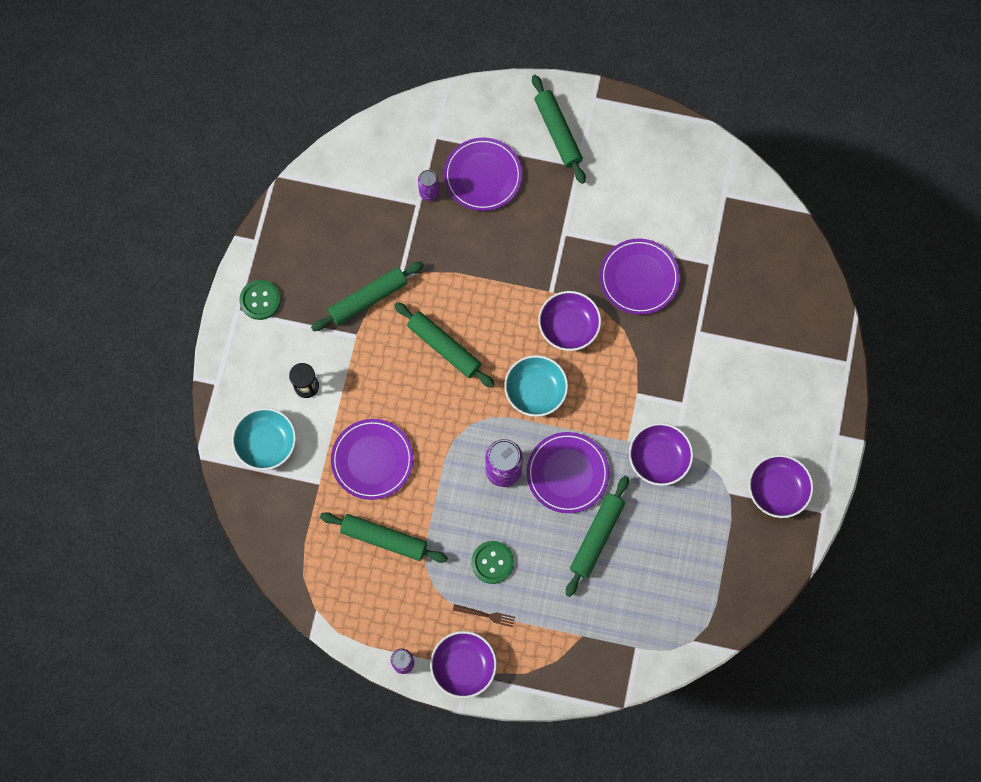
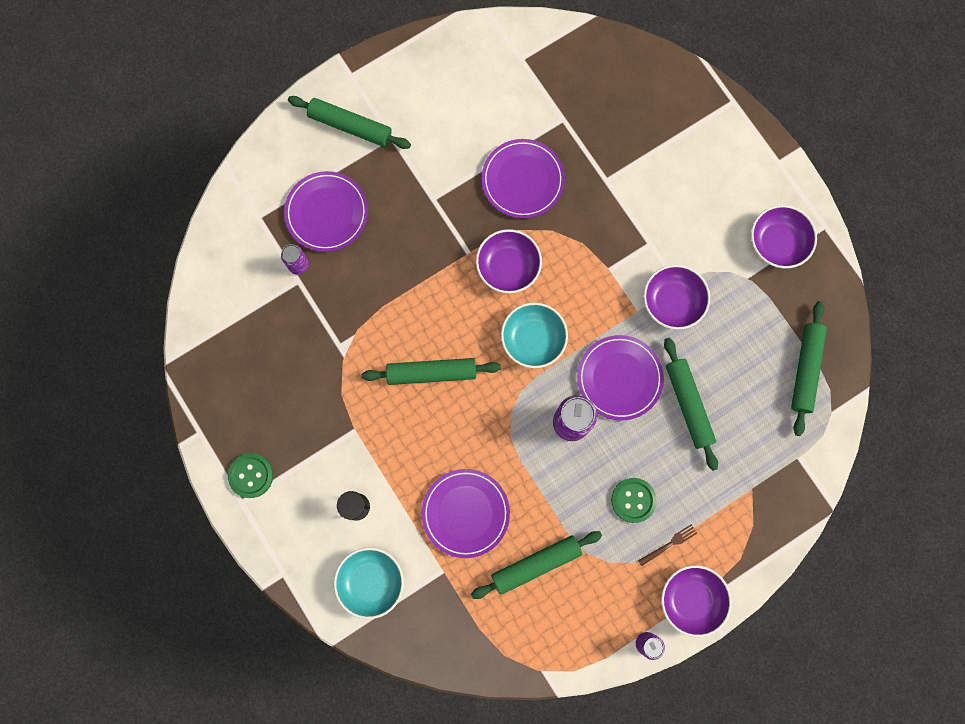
camera: 45 degrees left, 5 degrees up
green rolling pin [311,261,424,331] -> green rolling pin moved to [791,301,827,436]

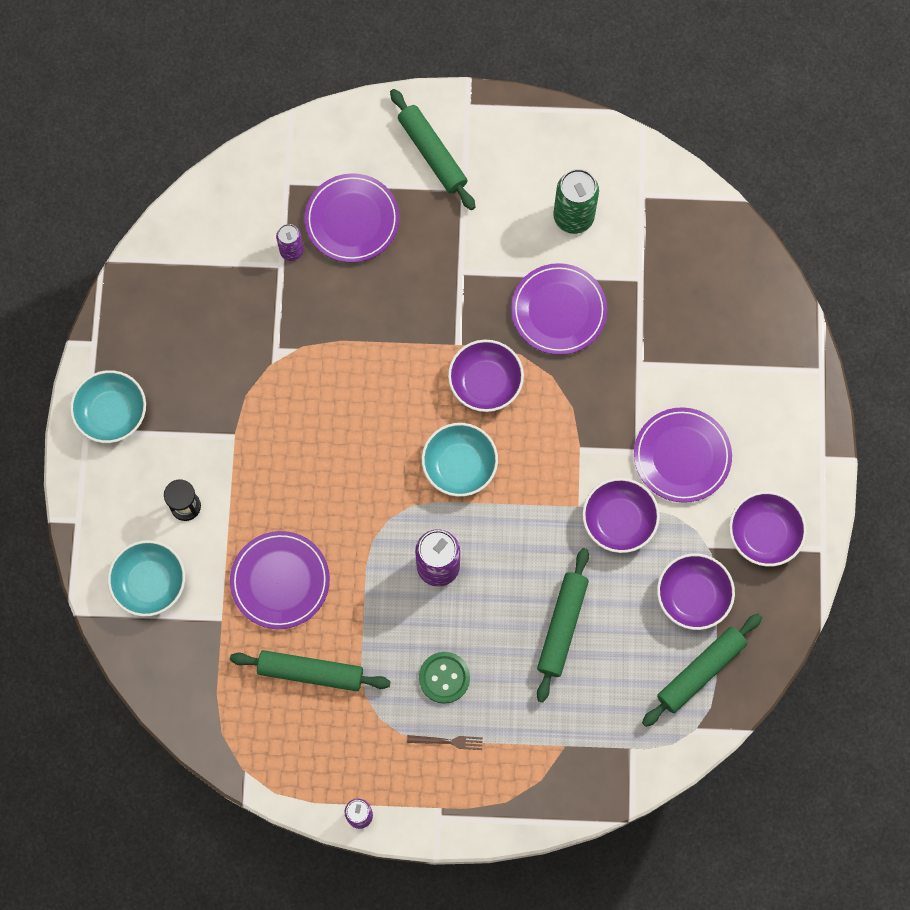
camera: 35 degrees right, 5 degrees down
green button [228,453,273,498] -> turquoise bowl [70,370,146,443]
green rolling pin [362,358,501,385] -> none
purple plate [577,335,664,421] -> purple plate moved to [634,407,732,503]
purple bowl [661,565,732,637] -> purple bowl moved to [657,553,735,630]
none -> green can [553,169,599,234]

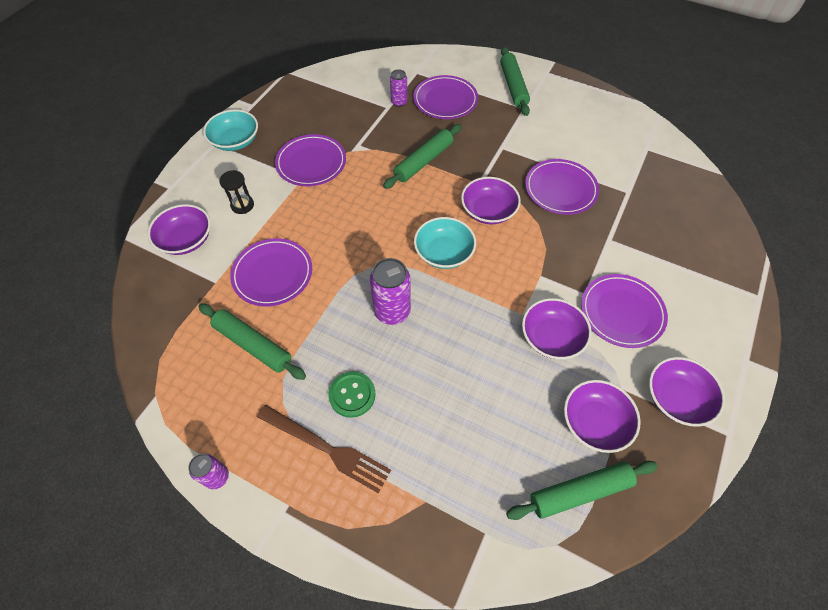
camera: 25 degrees right, 15 degrees down
turquoise bowl [108,540,185,617] -> purple bowl [148,204,211,255]
brown fork [407,735,483,750] -> brown fork [257,405,391,493], size x2.08
green rolling pin [537,548,589,702] -> green rolling pin moved to [383,124,462,189]
green can [553,169,599,234] -> none
none -> purple plate [275,134,346,186]

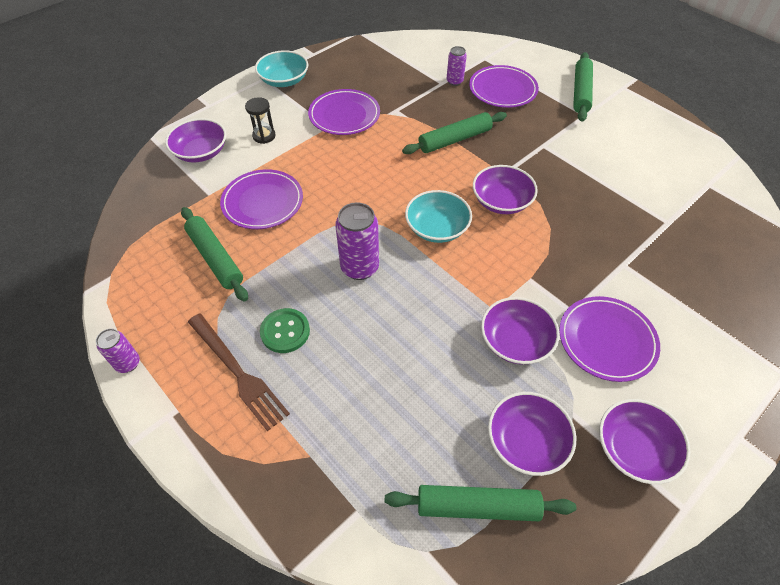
camera: 20 degrees right, 5 degrees down
purple plate [525,159,599,215] -> none

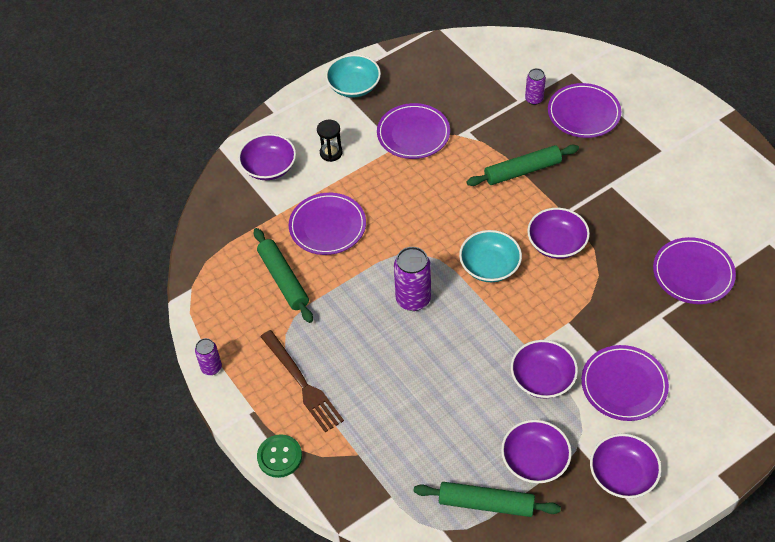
camera: 10 degrees right, 0 degrees up
green button [260,308,310,353] -> green button moved to [257,434,302,478]
green rolling pin [573,52,593,122] -> none
none -> purple plate [653,237,736,304]

